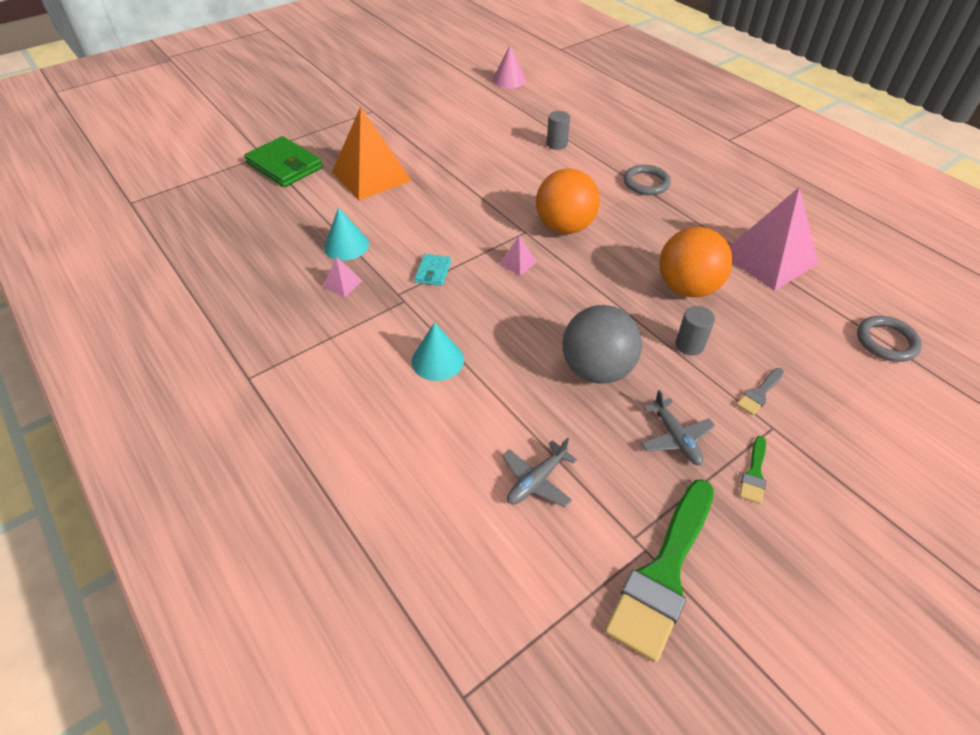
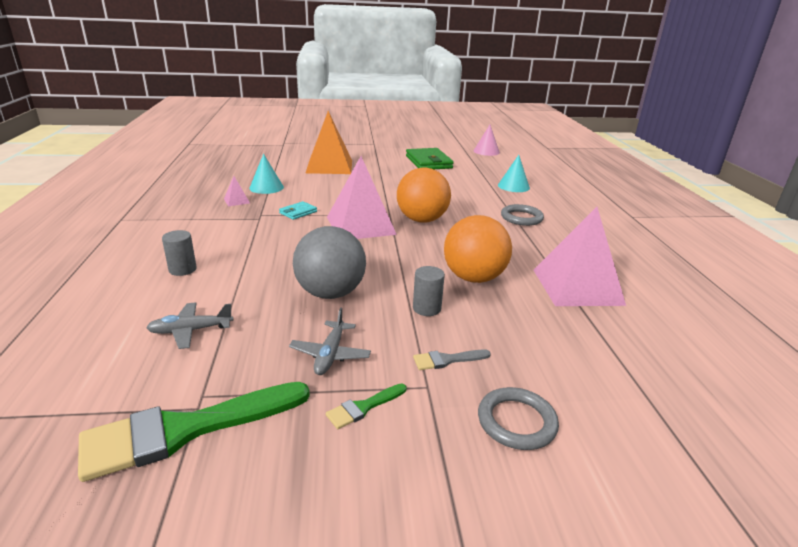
camera: 30 degrees right, 20 degrees down
green wallet [244,136,323,187] -> green wallet moved to [406,148,454,169]
turquoise cone [412,322,464,381] -> turquoise cone moved to [498,155,530,192]
pink pyramid [499,236,537,276] -> pink pyramid [327,156,397,239], size x2.47
grey cylinder [547,111,570,150] -> grey cylinder moved to [162,230,197,276]
grey ring [857,316,922,362] -> grey ring moved to [478,387,559,450]

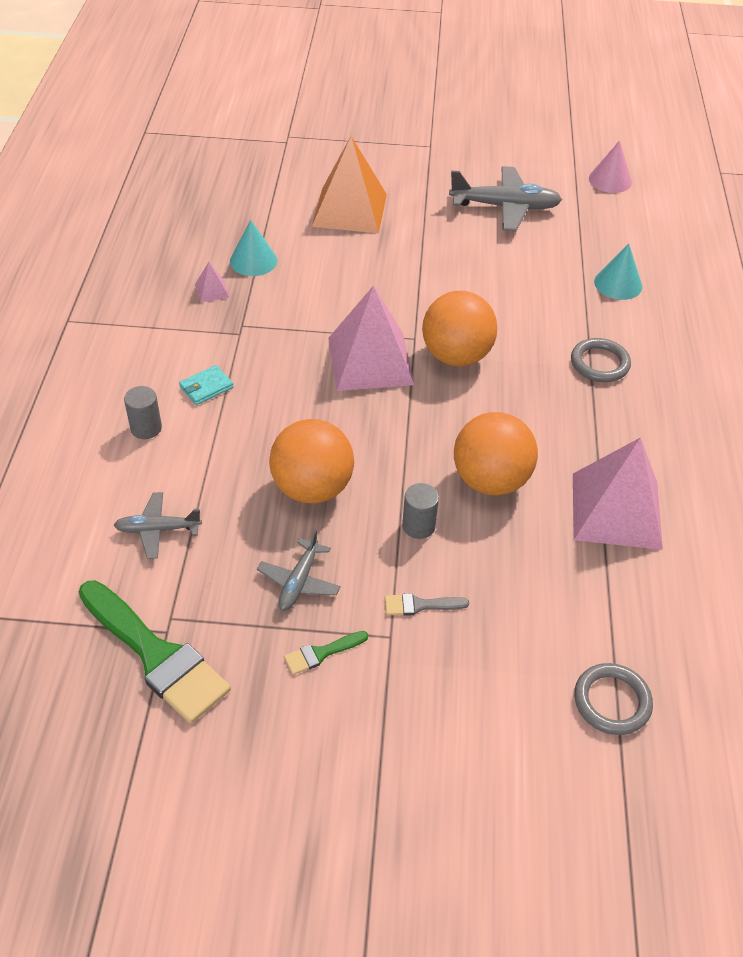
camera: 10 degrees right, 20 degrees up
green brush [78,382,310,482] -> green brush turned 120 degrees counterclockwise [79,580,231,724]
turquoise wallet [279,201,317,220] -> turquoise wallet moved to [179,365,234,405]
grey ball [293,226,366,299] -> orange ball [269,419,354,504]
green wallet [406,148,454,169] -> grey plane [449,166,562,231]
grey ring [478,387,559,450] -> grey ring moved to [574,663,653,735]

